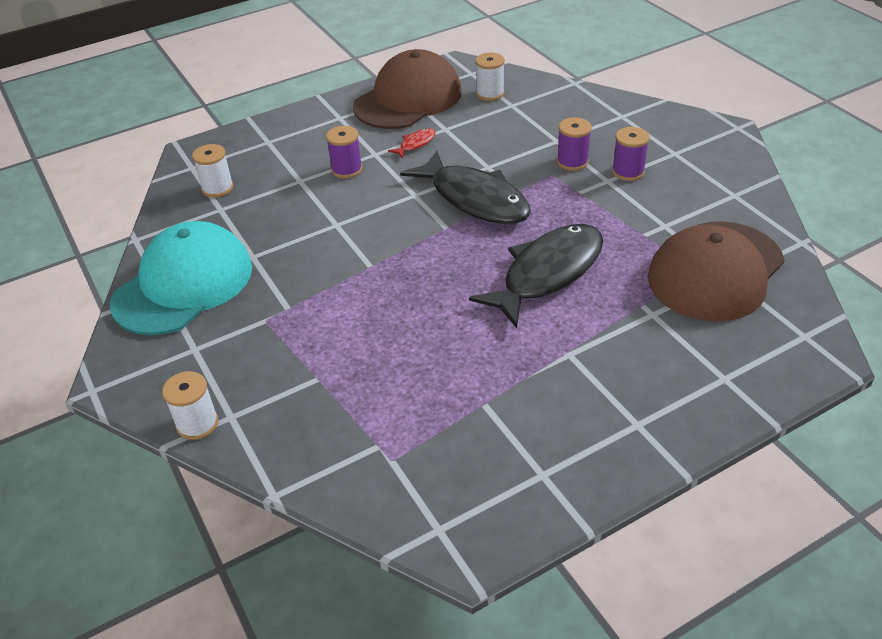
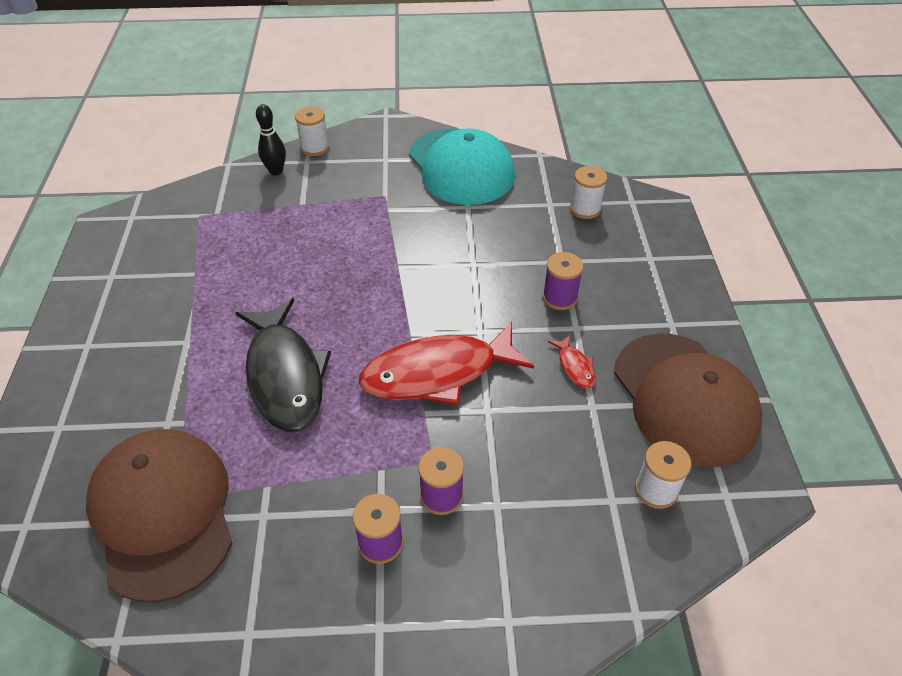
camera: 115 degrees right, 5 degrees up
black fish [400,151,531,224] -> red fish [359,322,534,405]
none -> black bowling pin [256,104,286,175]

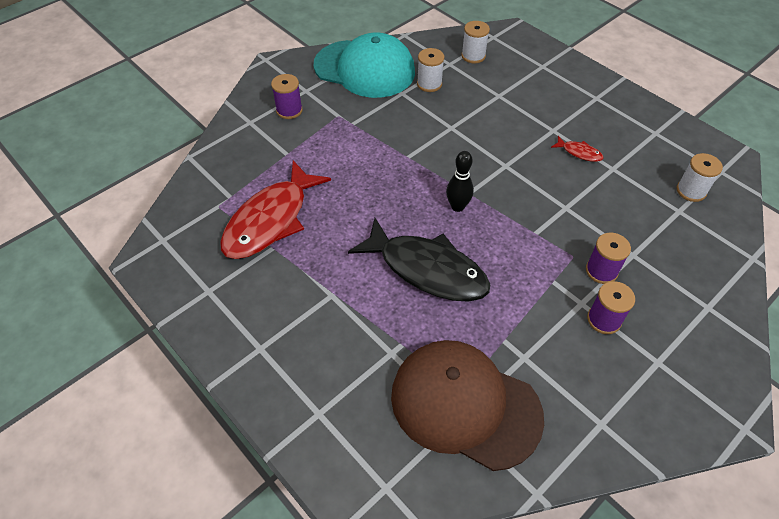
camera: 40 degrees left, 5 degrees up
black bowling pin [256,104,286,175] -> black bowling pin moved to [446,151,474,212]
white spool [295,107,329,156] -> white spool moved to [417,48,444,92]
red fish [359,322,534,405] -> red fish moved to [220,161,331,259]
purple spool [543,252,584,310] -> purple spool moved to [271,74,303,119]
brown cap [614,334,762,467] -> none

